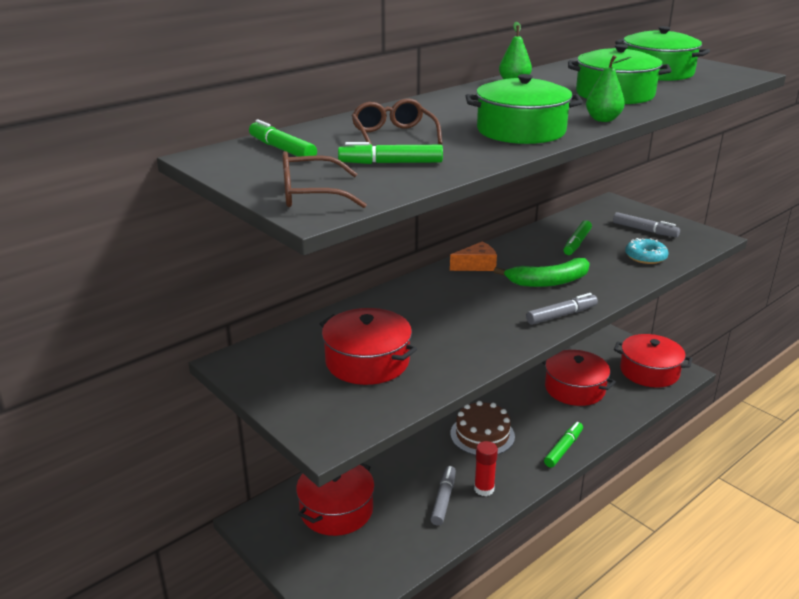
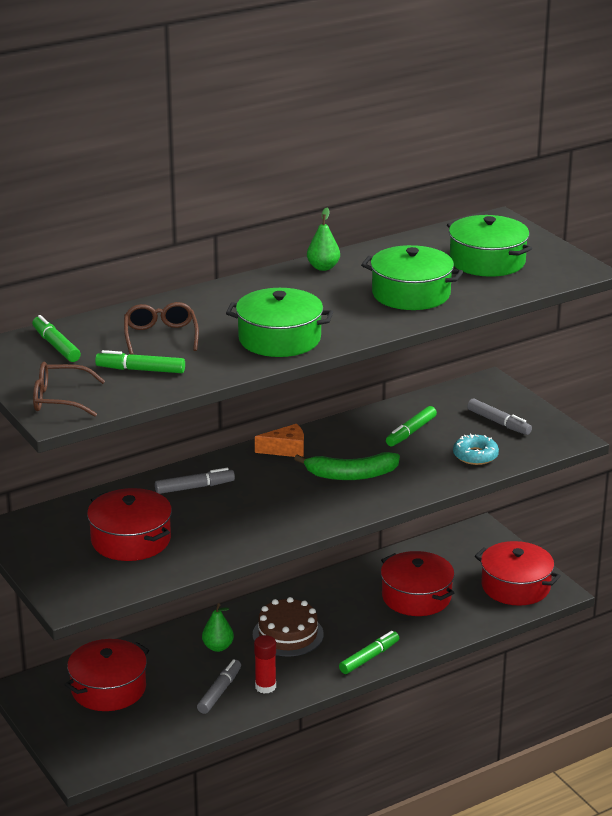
camera: 10 degrees right, 0 degrees up
grey marker [526,293,598,325] -> grey marker moved to [155,468,235,494]
green pear [586,55,631,122] -> green pear moved to [202,603,234,652]

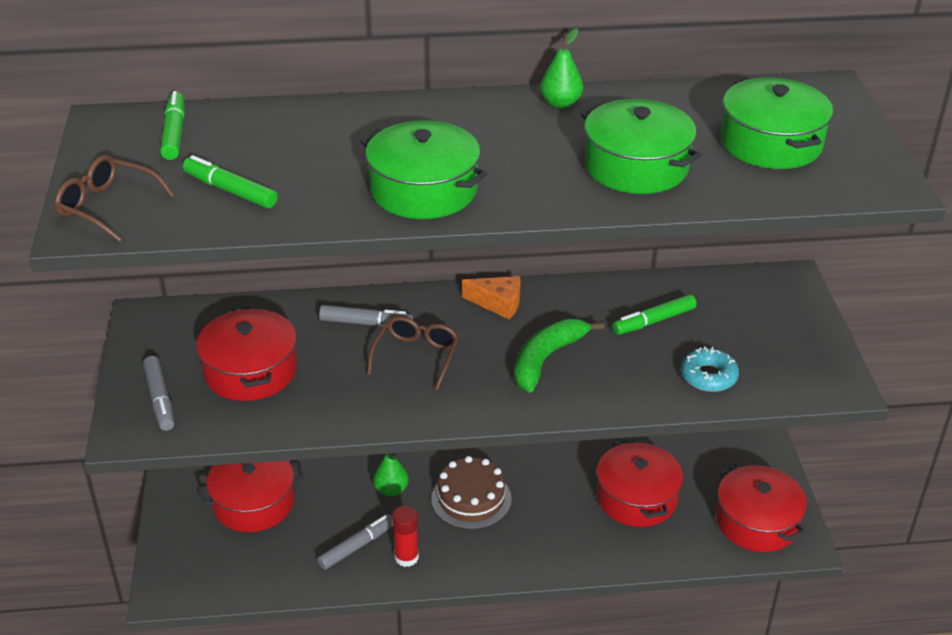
camera: 25 degrees right, 10 degrees up
brown glasses [124,302,199,355] -> brown glasses moved to [367,316,459,390]
green banana [294,452,400,480] -> green banana turned 105 degrees clockwise [514,319,604,393]
green marker [339,631,399,674] -> none
grey marker [467,398,532,435] -> grey marker moved to [143,356,174,431]

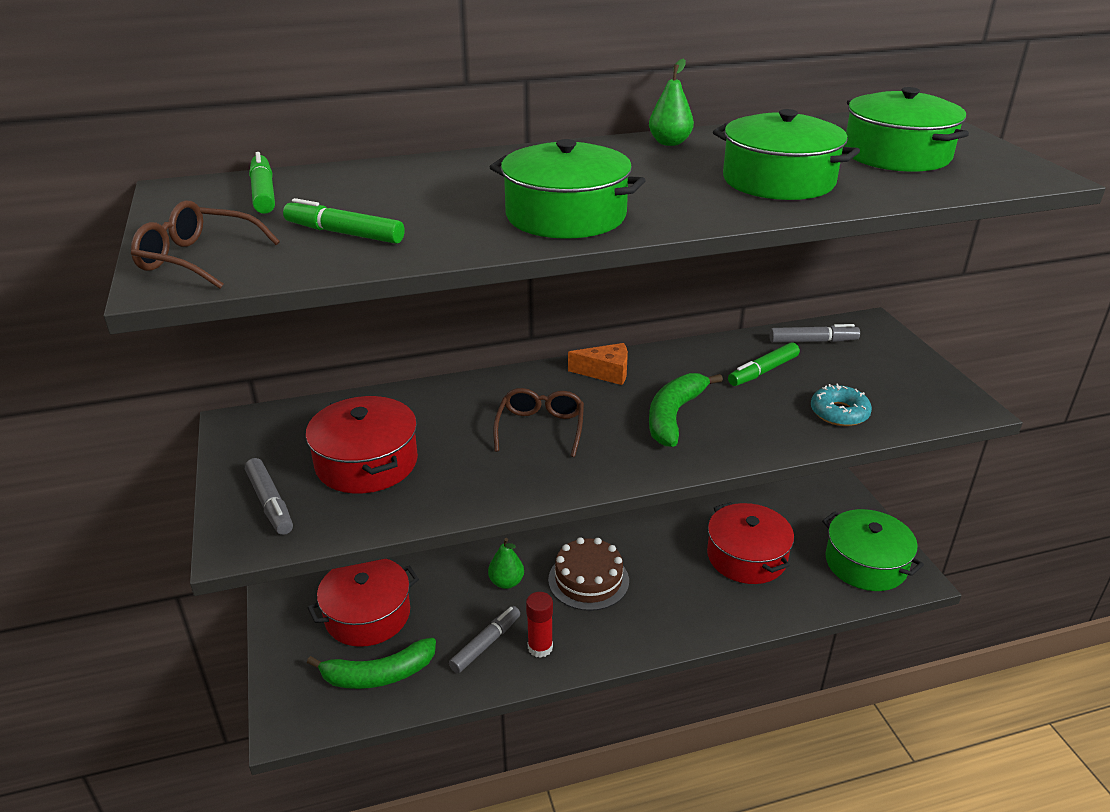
camera: 10 degrees left, 5 degrees down
grey marker [319,305,413,327] -> grey marker moved to [769,324,860,343]
red pot [716,464,807,552] -> green pot [822,509,924,591]
none -> green banana [307,638,436,689]

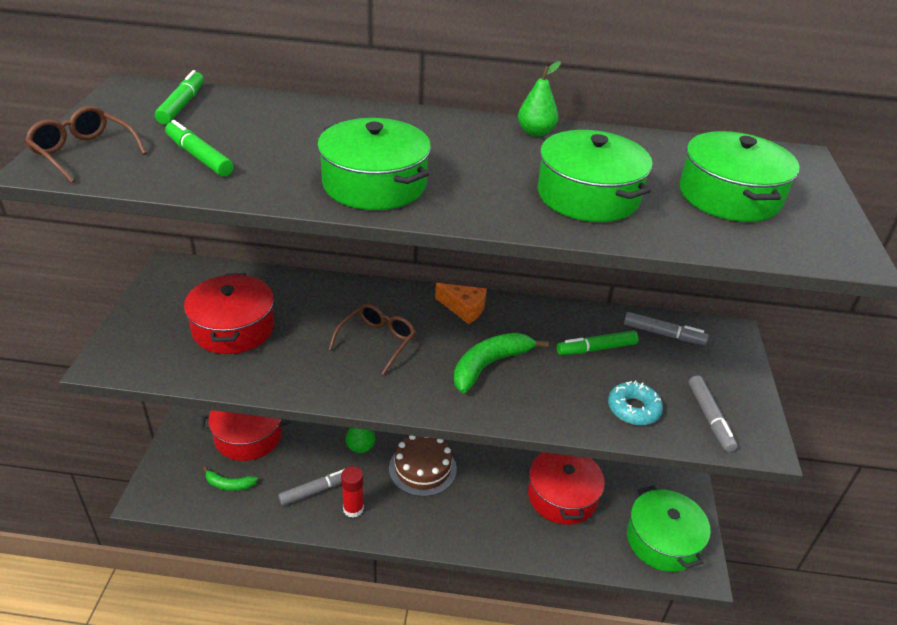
camera: 20 degrees right, 5 degrees up
grey marker [245,458,293,535] -> grey marker moved to [688,375,737,452]
green banana [307,638,436,689] -> green banana [203,466,258,491], size x0.58

